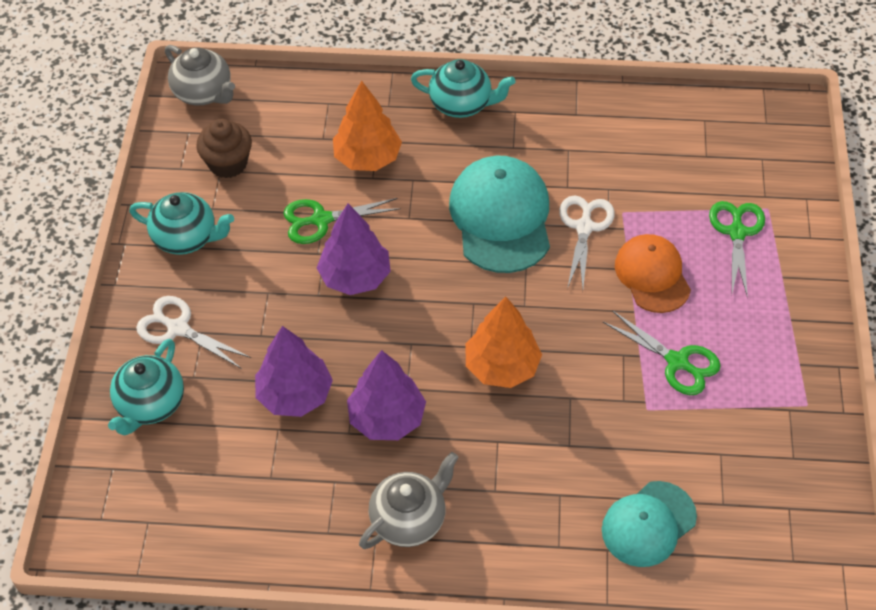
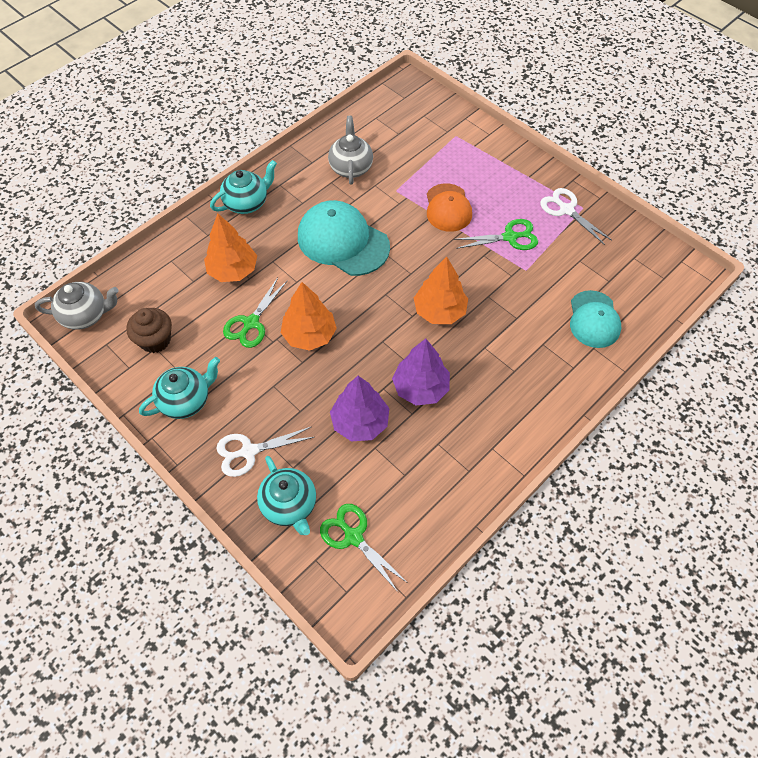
camera: 50 degrees left, 5 degrees up
purple tree [317,204,391,295] -> orange tree [281,282,337,351]
grey teapot [359,452,459,549] -> grey teapot moved to [328,116,373,185]
white scissors [559,195,615,289] -> white scissors moved to [540,188,612,245]
orange cap [615,234,691,313] -> orange cap turned 120 degrees counterclockwise [427,183,472,232]
green scissors [709,201,765,298] -> green scissors moved to [320,504,409,592]

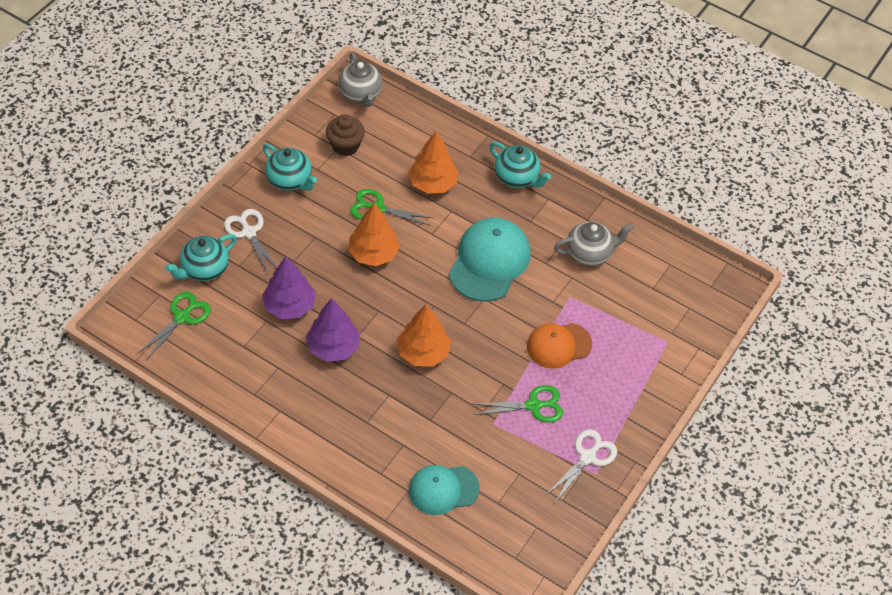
camera: 75 degrees right, 5 degrees down
green scissors [454,219,538,250] -> green scissors turned 75 degrees counterclockwise [474,385,563,423]

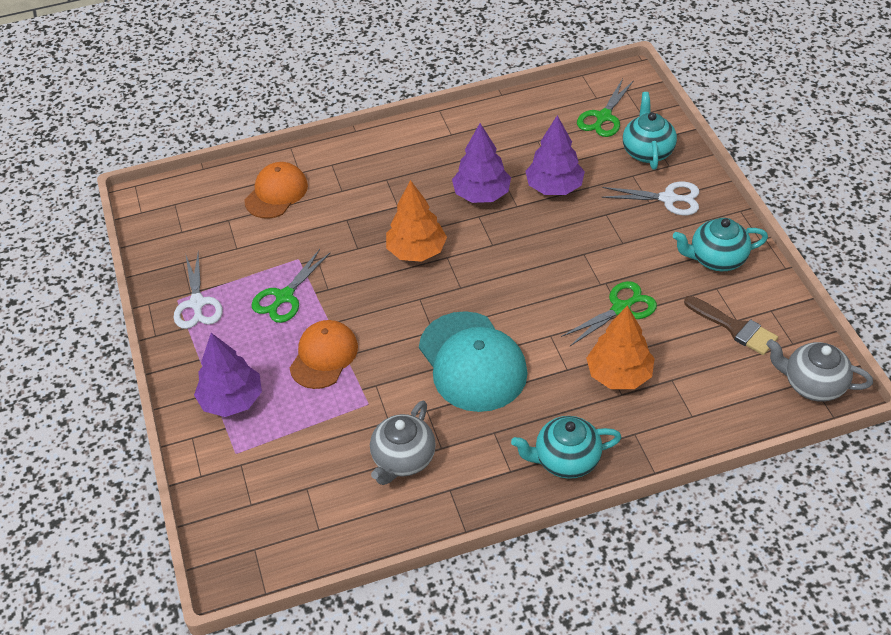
camera: 135 degrees right, 5 degrees down
green scissors [137,292,211,360] -> green scissors turned 45 degrees clockwise [577,79,634,137]
brown cupcake [326,114,365,156] -> brown brush [684,296,778,355]
orange tree [348,203,400,266] -> none
turquoise cap [409,465,480,515] -> orange cap [245,162,308,218]
none -> purple tree [194,333,262,417]

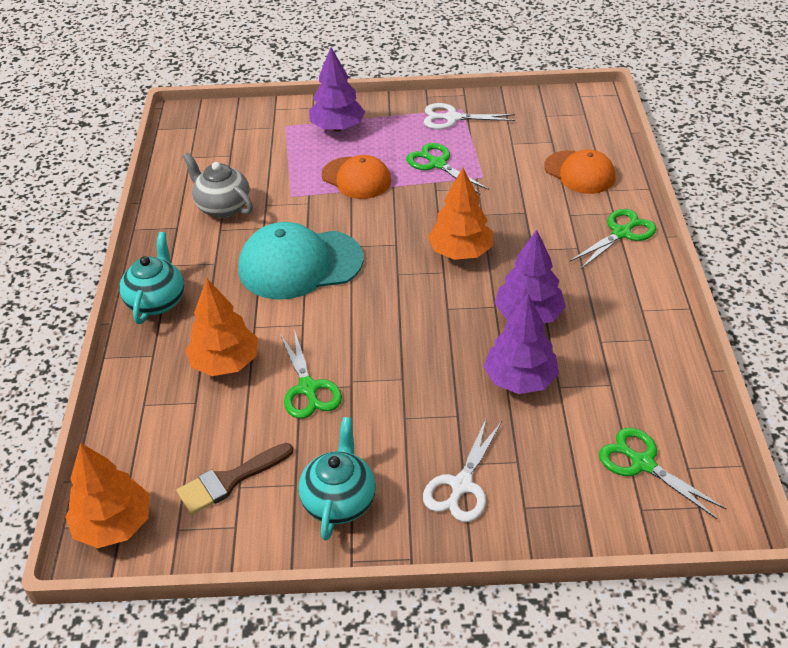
camera: 105 degrees right, 5 degrees down
turquoise teapot [623,92,677,170] -> none
grey teapot [766,339,873,402] -> orange tree [65,443,150,548]
none -> green scissors [570,209,657,270]

